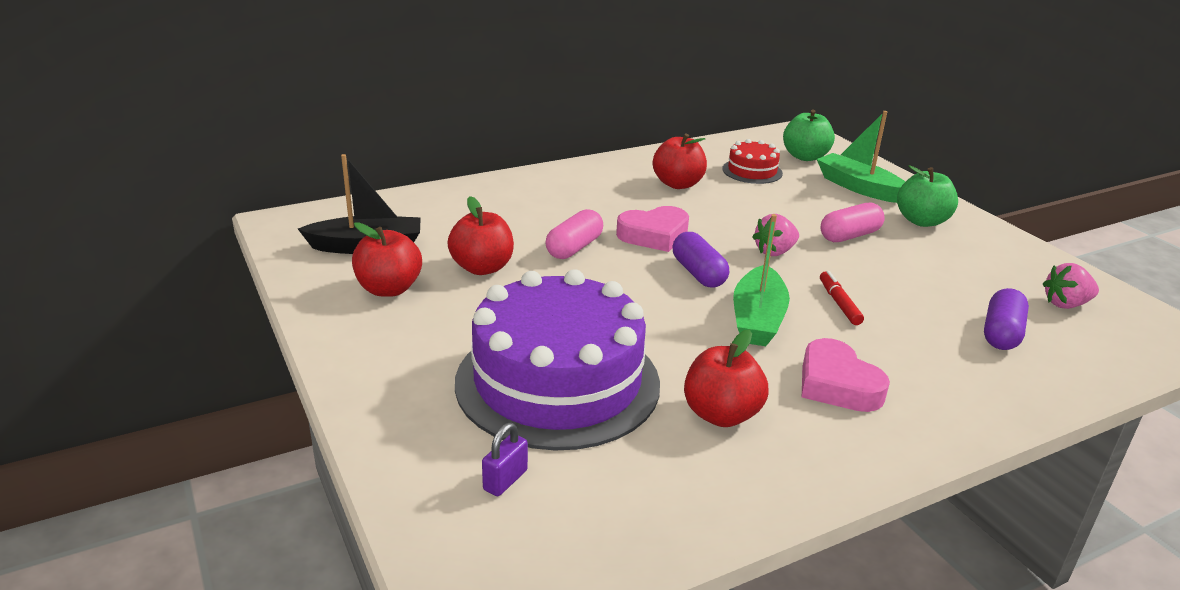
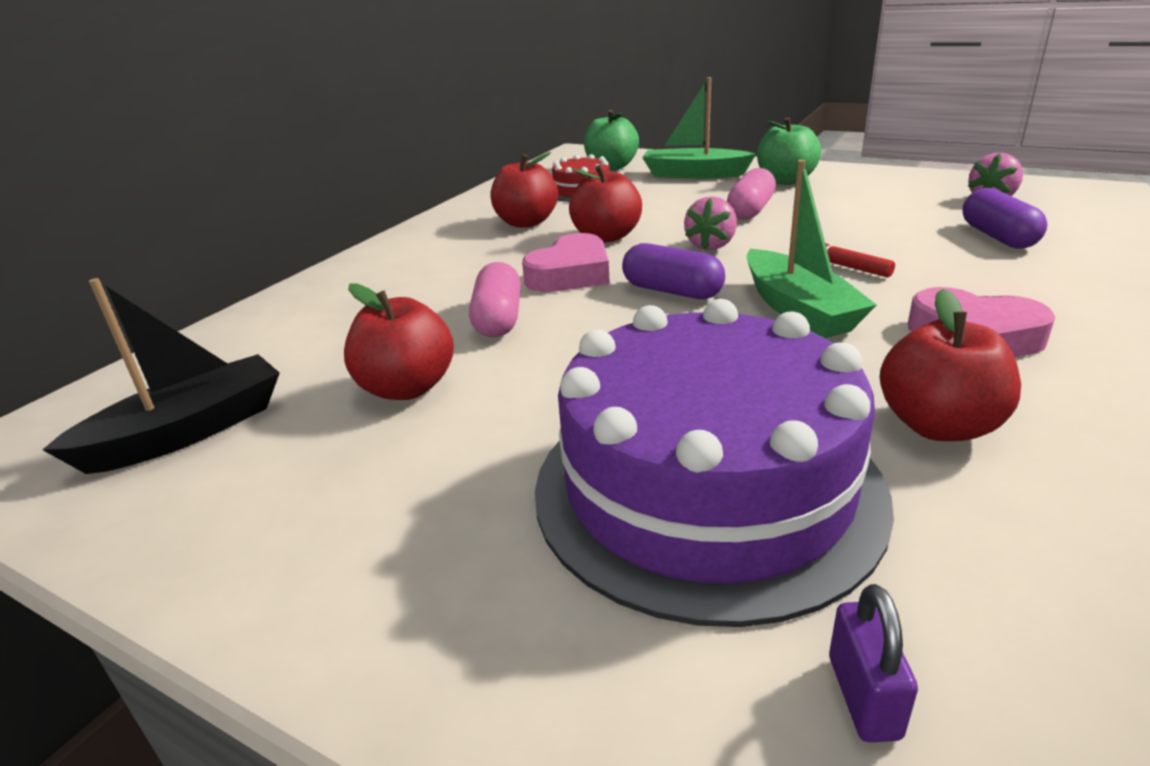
camera: 30 degrees left, 0 degrees up
red apple [352,222,422,297] -> red apple moved to [569,165,642,243]

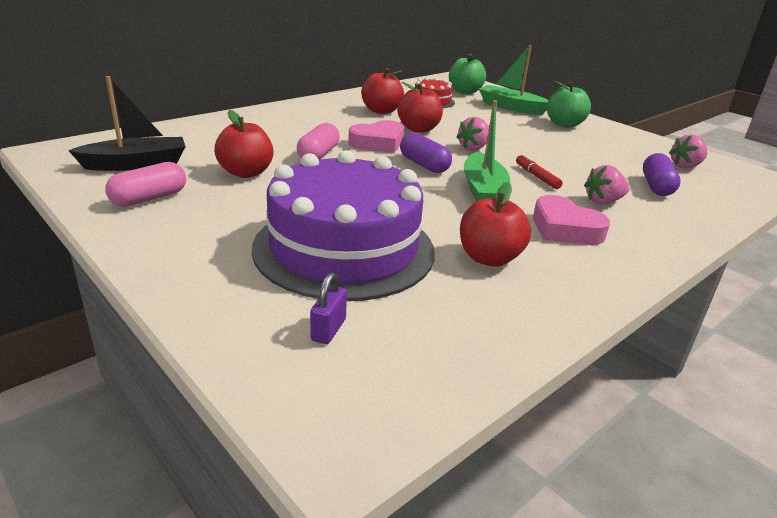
camera: 15 degrees right, 0 degrees up
pink capsule [727,168,776,219] -> pink capsule moved to [105,162,186,207]
none -> pink strawberry [584,165,629,204]

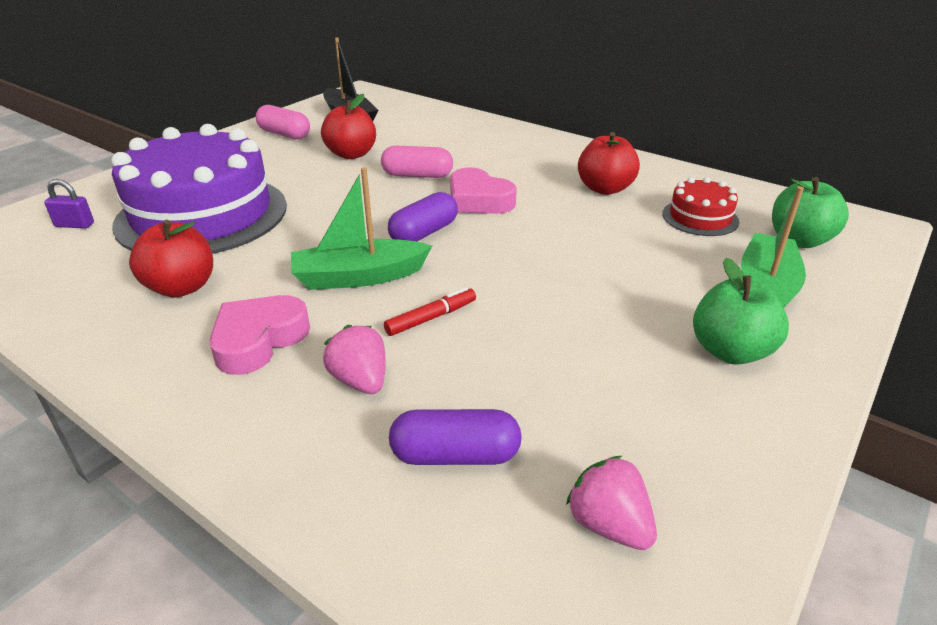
camera: 80 degrees right, 5 degrees up
red apple [397,82,443,133] -> none
pink strawberry [456,117,489,151] -> none

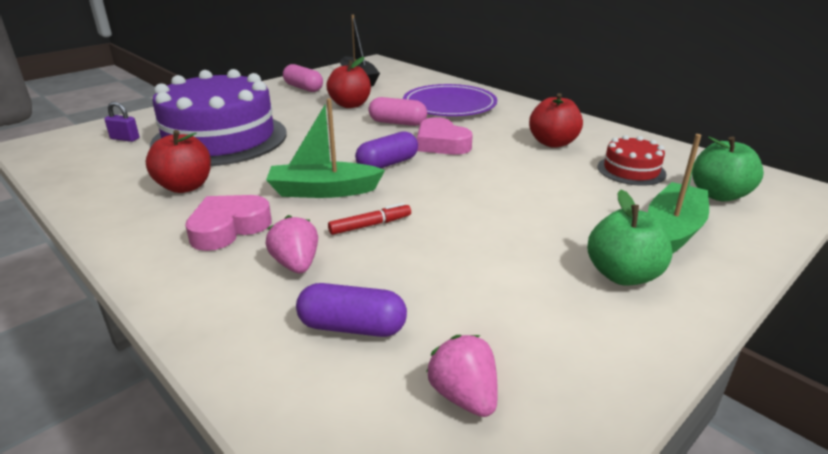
camera: 10 degrees right, 5 degrees down
none -> purple plate [403,84,497,116]

